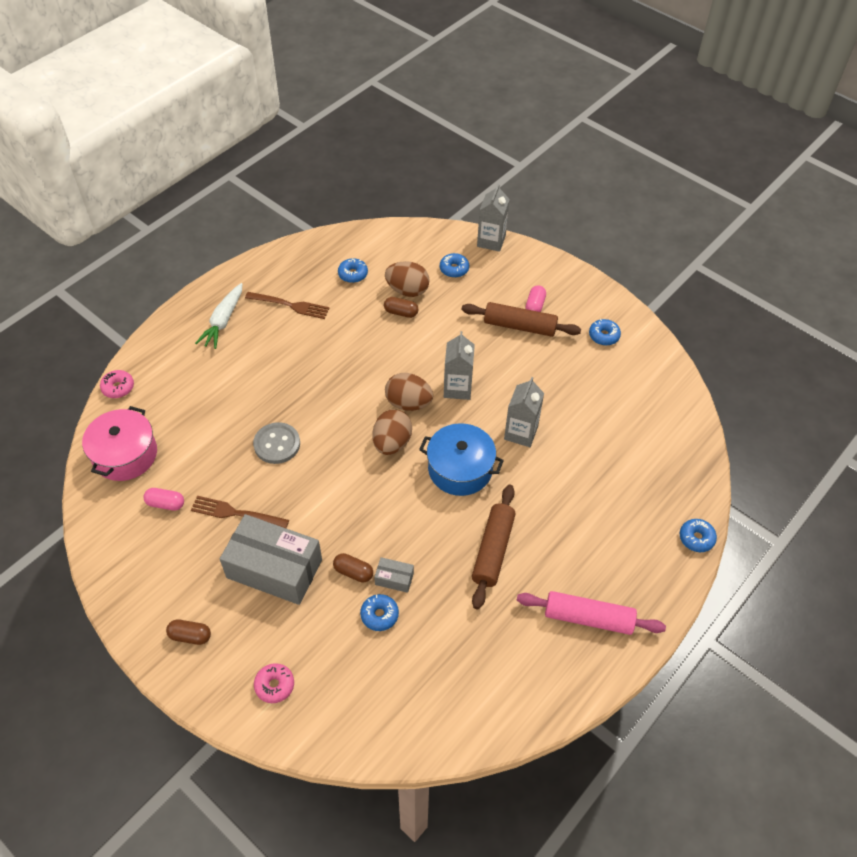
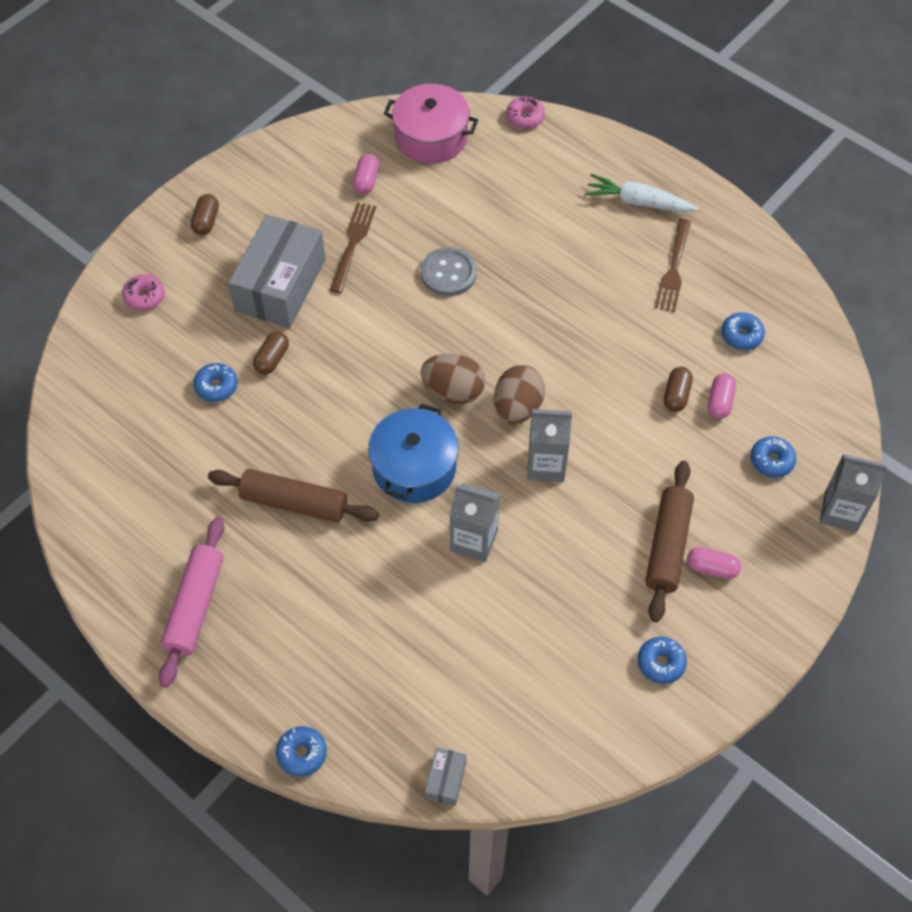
camera: 90 degrees right, 5 degrees up
grey box [374,557,414,593] -> grey box moved to [425,747,466,806]
brown egg [385,261,430,297] -> pink capsule [708,373,736,419]

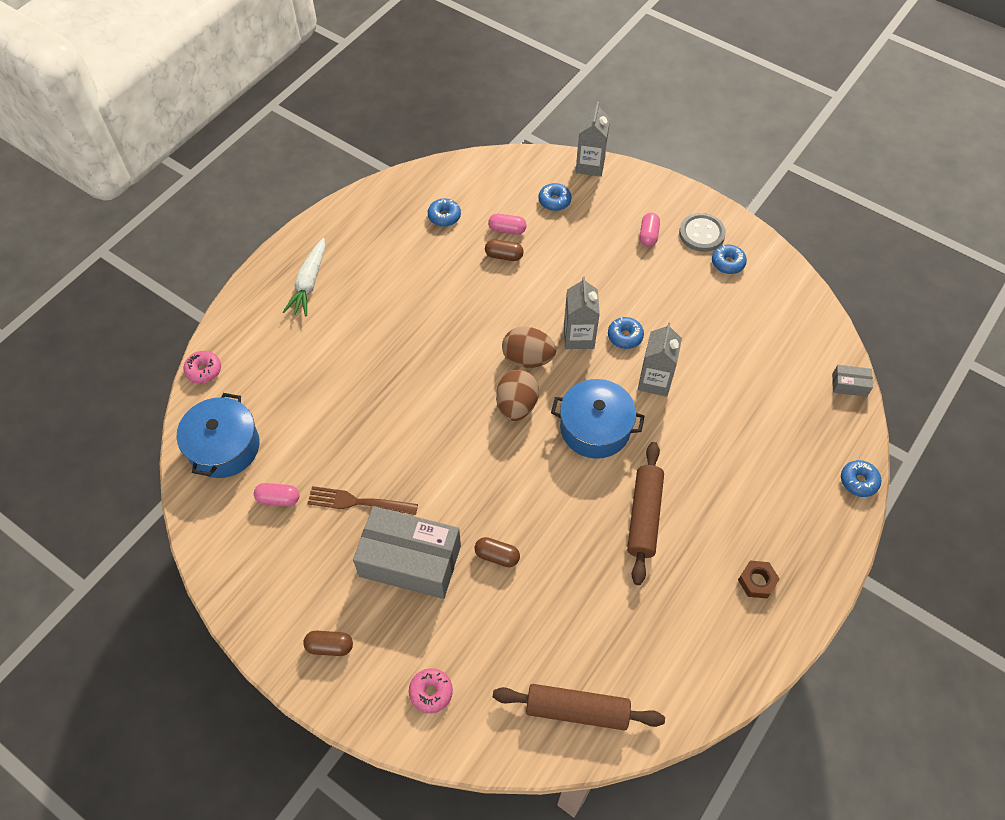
camera: 95 degrees left, 0 degrees up
pink rolling pin [159,517,224,688] -> brown nut [738,560,779,599]
blue donut [193,363,238,402] -> blue donut moved to [608,317,644,349]
pink pot [384,84,478,164] -> blue pot [177,393,260,478]
grey button [421,247,477,296] -> grey button moved to [679,213,726,252]
brown rolling pin [645,461,694,622] -> brown rolling pin moved to [493,684,665,731]
brown fork [655,218,691,312] -> none

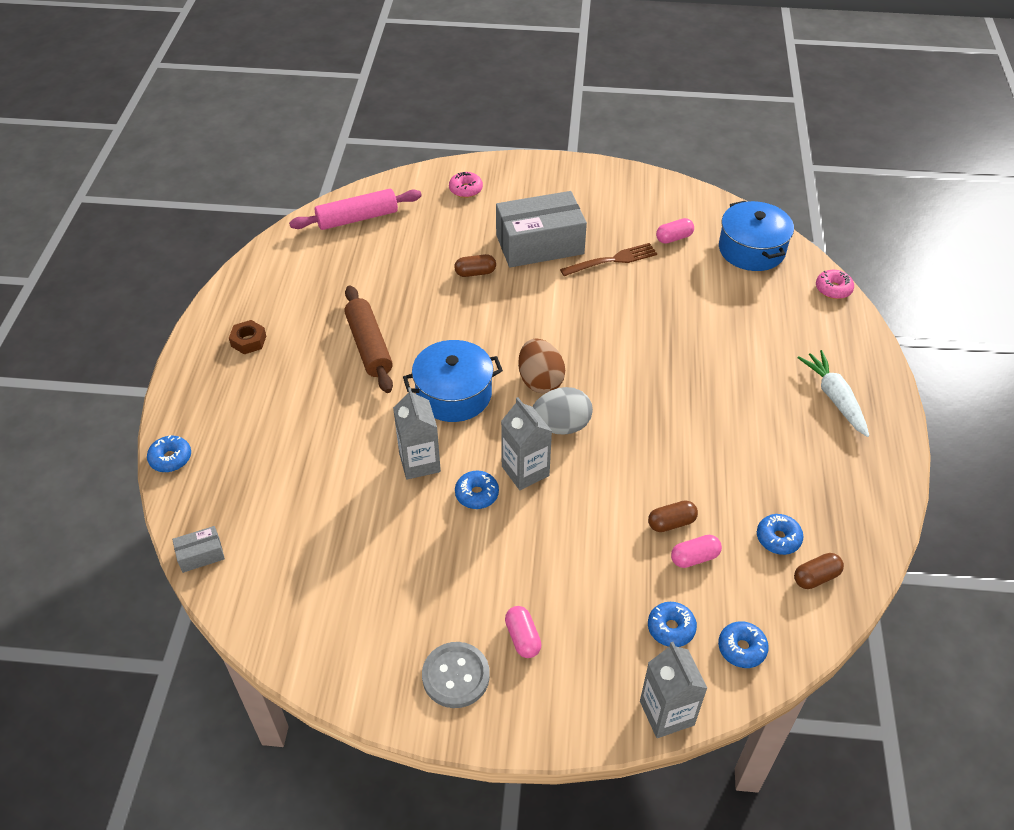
camera: 150 degrees right, 10 degrees down
brown capsule [303,631,353,656] -> brown capsule moved to [794,553,844,589]
brown rolling pin [493,684,665,731] -> pink rolling pin [289,189,422,230]
brown egg [502,326,556,368] -> grey egg [532,387,593,435]
blue donut [712,245,747,274] -> blue donut moved to [718,621,769,668]

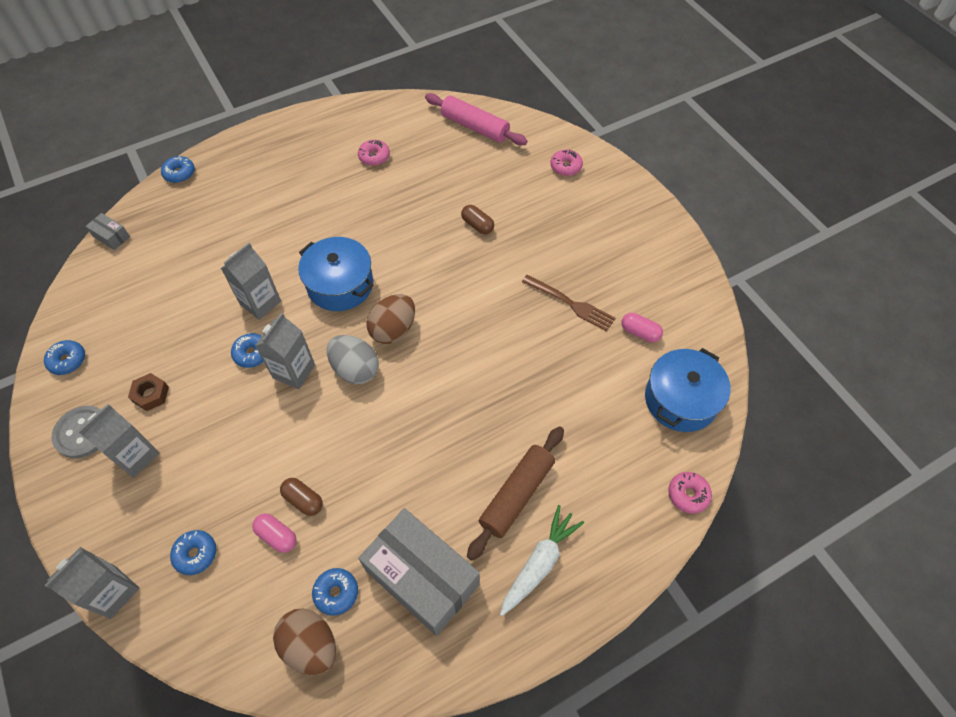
camera: 55 degrees right, 10 degrees up
brown nut [229,320,266,354] -> brown nut moved to [128,373,169,411]
brown rolling pin [344,286,393,393] -> brown rolling pin moved to [467,426,564,561]
grey box [496,191,587,267] -> grey box moved to [358,508,480,636]
pink capsule [505,606,542,658] -> grey carton [78,404,160,478]
blue donut [718,621,769,668] -> blue donut moved to [44,340,85,375]
brown capsule [794,553,844,589] -> brown egg [273,609,336,675]
none -> pink donut [358,140,390,166]

